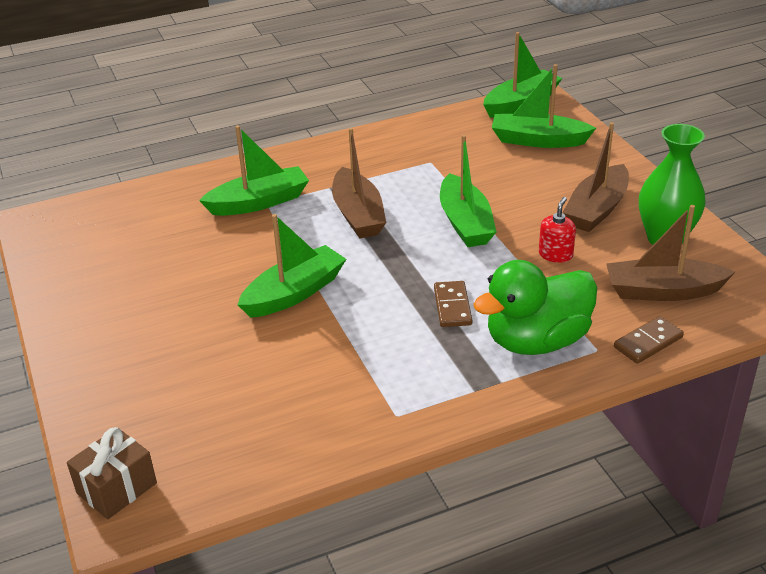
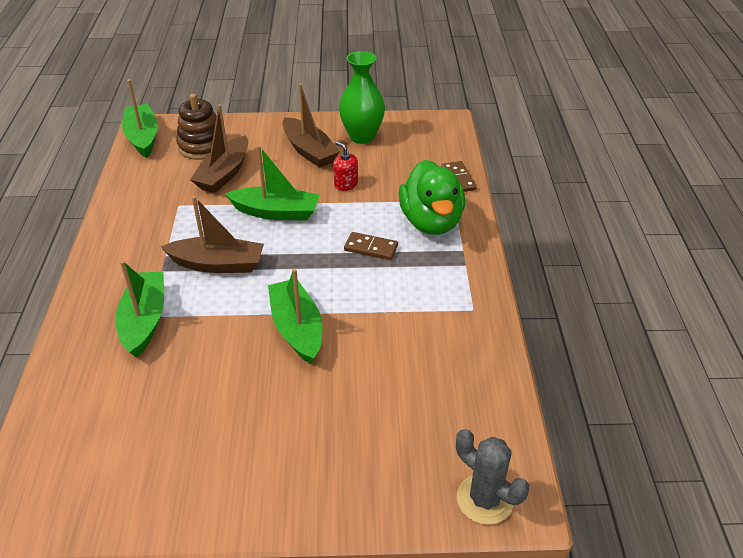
camera: 70 degrees left, 5 degrees up
brown gift [67,427,157,519] -> grey cactus [456,429,529,525]
green boat [492,64,596,148] -> brown stacking toy [176,94,216,160]
brown boat [606,205,735,301] -> brown boat moved to [190,104,248,193]

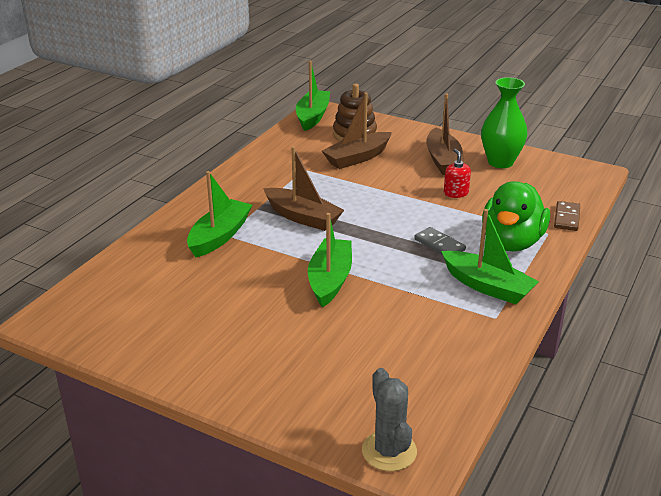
camera: 30 degrees right, 10 degrees down
green boat [225,145,319,221] -> green boat moved to [441,209,539,304]
brown domino [344,232,398,260] -> grey domino [414,227,466,255]

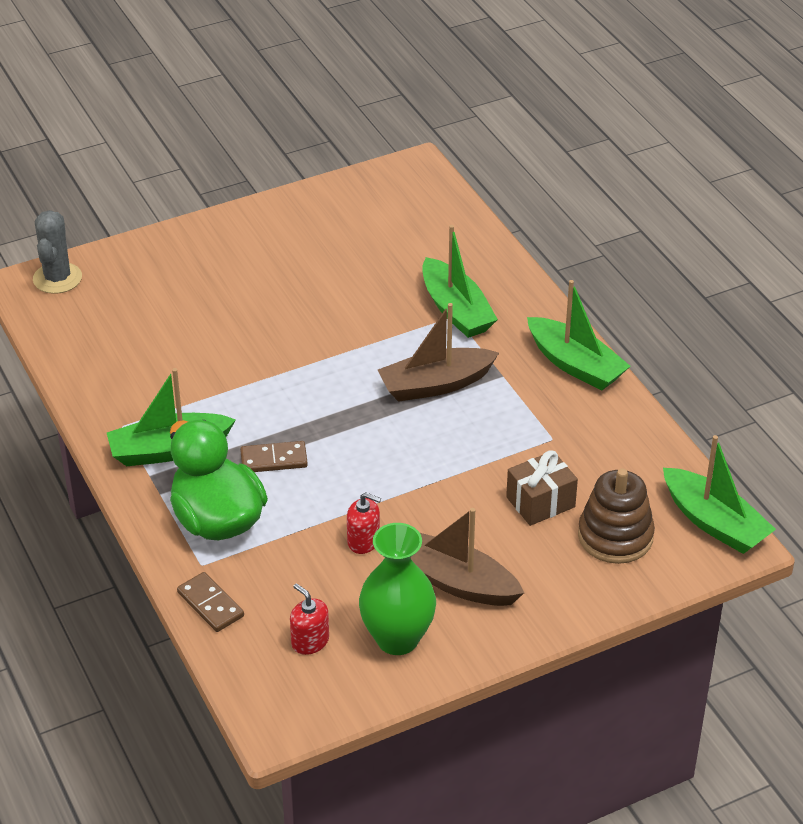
camera: 125 degrees right, 10 degrees up
green boat [308,213,352,307] -> green boat moved to [527,280,630,390]
brown boat [322,93,392,169] -> brown gift [506,450,578,526]
grey cactus [362,368,417,471] -> grey cactus turned 75 degrees clockwise [33,210,82,294]
grey domino [414,227,466,255] -> brown domino [240,441,308,472]
none -> red soap dispenser [290,583,329,655]

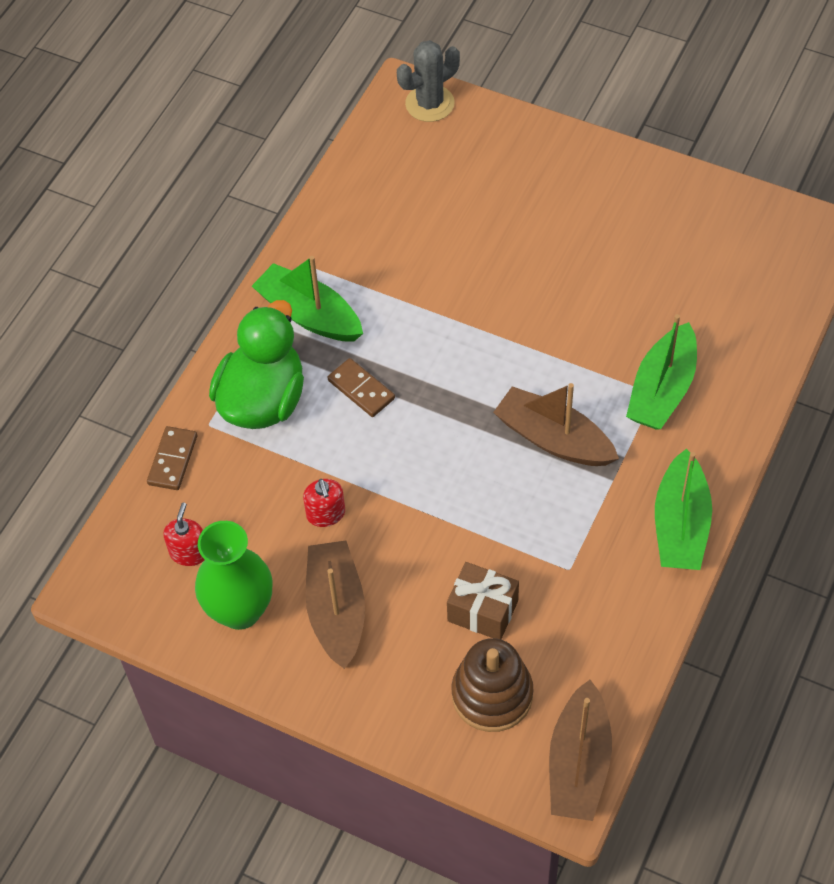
camera: 55 degrees right, 15 degrees up
green boat [663,435,776,554] -> brown boat [549,680,612,821]

